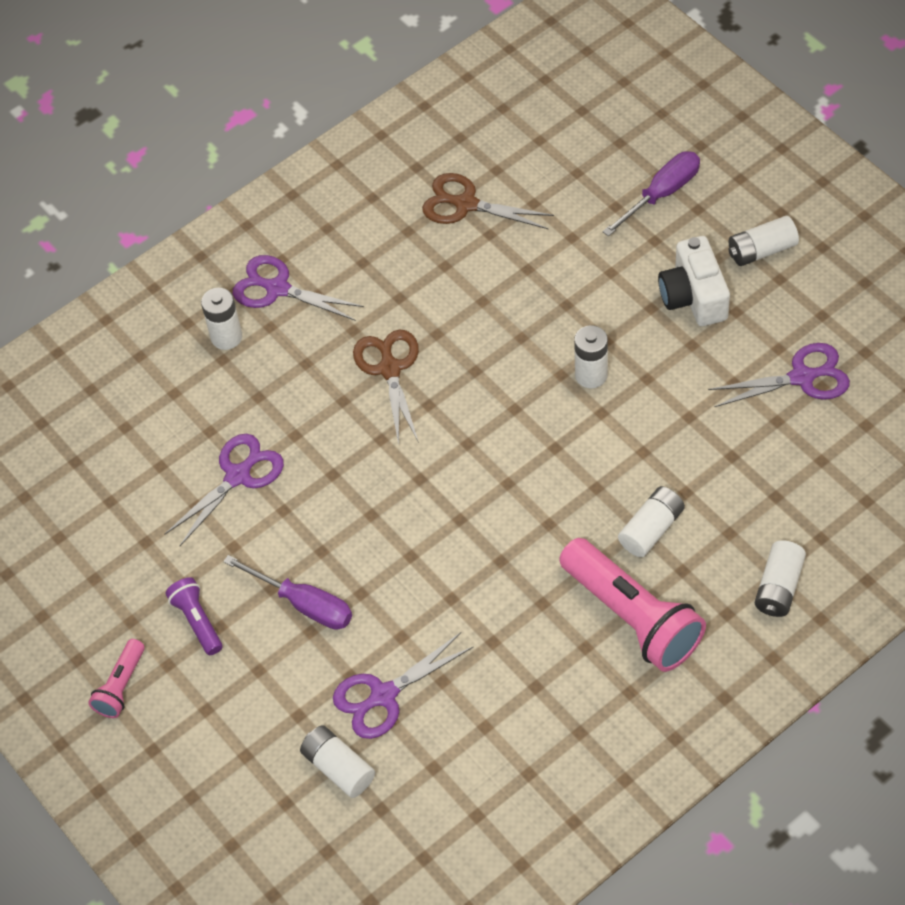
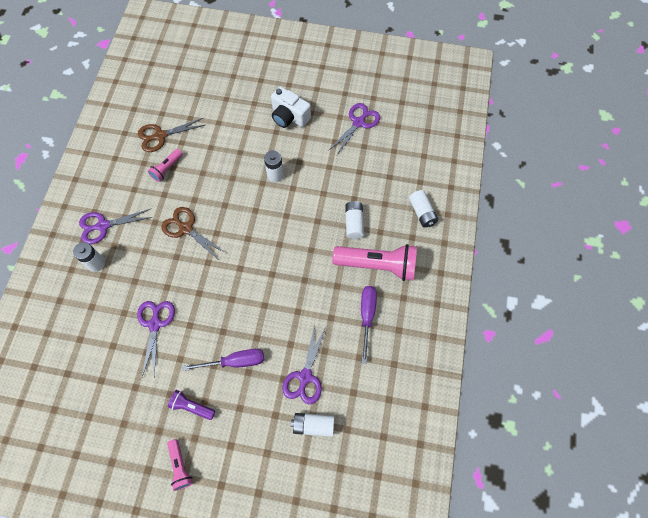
camera: 45 degrees left, 10 degrees up
purple screwdriver [602,151,700,236] -> purple screwdriver moved to [361,286,377,364]
white battery [729,216,799,266] -> none
none -> pink flashlight [148,149,183,182]

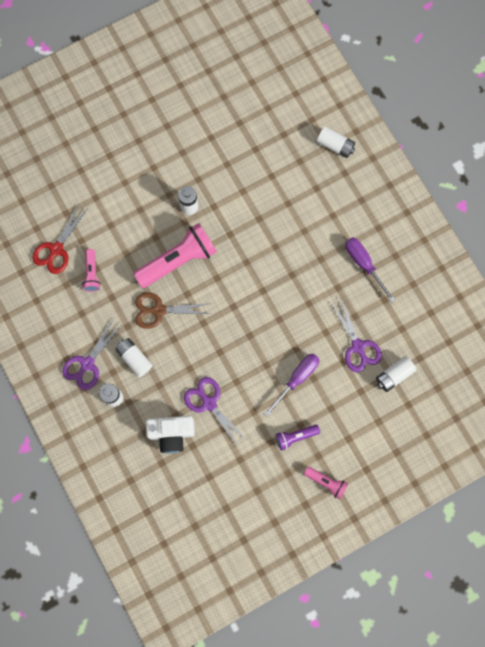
camera: 40 degrees left, 10 degrees up
brown scissors [138,118,205,152] -> red scissors [32,205,88,274]
white camera [271,86,311,128] -> white camera moved to [146,416,195,453]
purple scissors [328,103,380,156] -> none
pink flashlight [332,244,417,281] -> pink flashlight moved to [133,223,217,288]
white battery [345,201,364,239] -> white battery moved to [115,338,153,377]

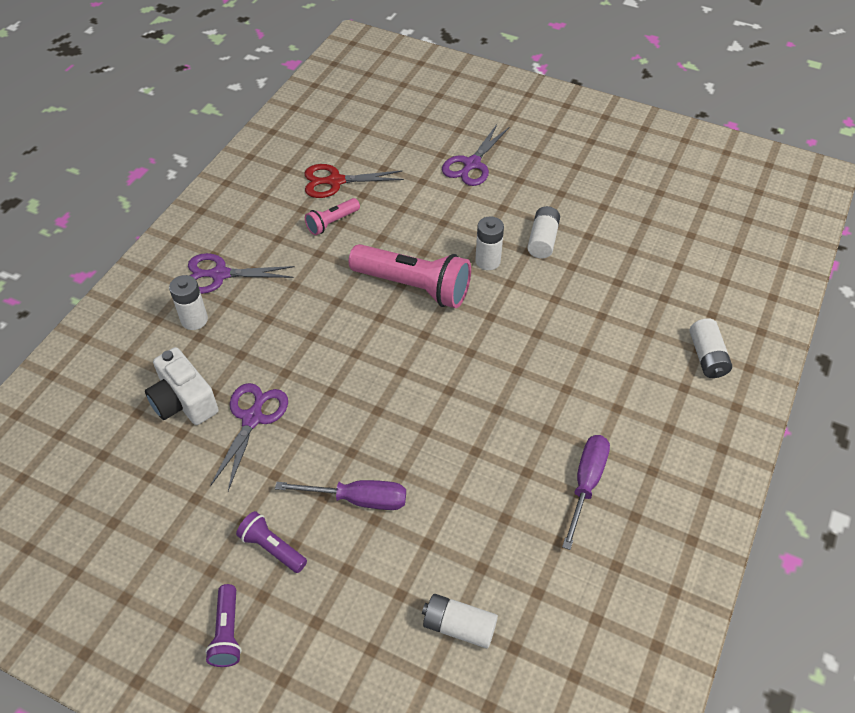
camera: 55 degrees right, 25 degrees down
white battery [115,338,153,377] -> white battery moved to [527,206,560,258]
brown scissors [135,292,211,329] -> none
pink flashlight [304,467,348,500] -> purple flashlight [205,584,242,667]
purple scissors [331,299,382,372] -> purple scissors moved to [442,124,509,186]

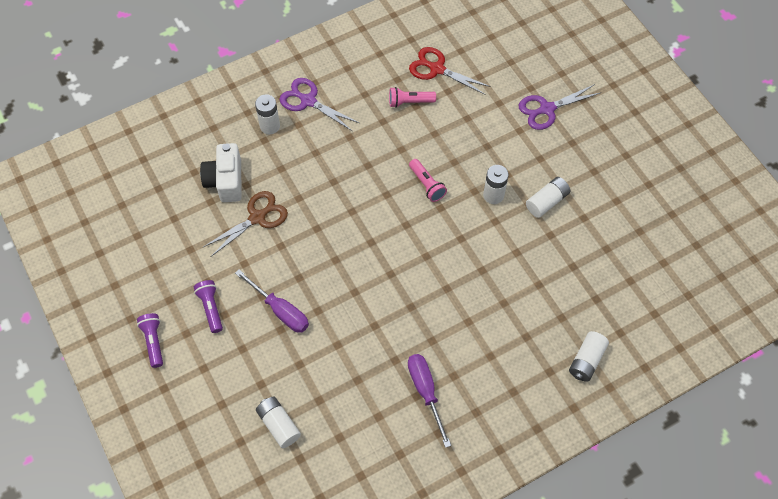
camera: 35 degrees right, 10 degrees up
purple flashlight [205,584,242,667] -> purple flashlight turned 135 degrees clockwise [137,313,163,368]
purple scissors [210,383,288,491] -> brown scissors [203,191,288,257]
pink flashlight [349,244,471,308] -> pink flashlight [409,159,447,202], size x0.50
purple screwdriver [562,435,610,550] -> purple screwdriver turned 75 degrees counterclockwise [408,354,451,448]

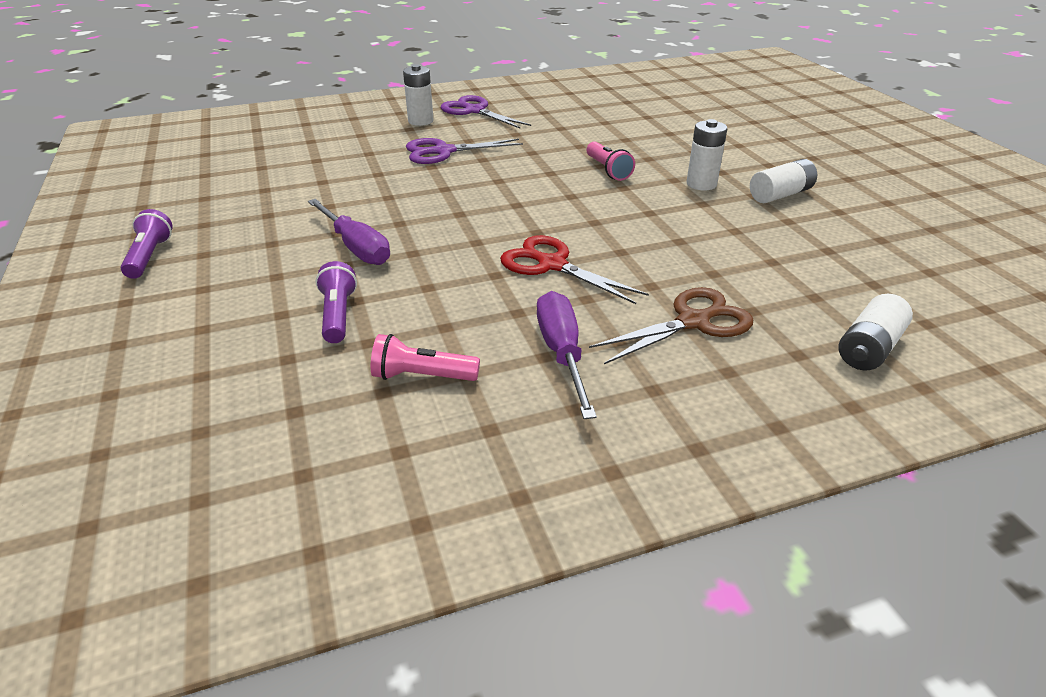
camera: 10 degrees right, 25 degrees down
purple flashlight [194,280,223,333] -> purple flashlight moved to [316,261,357,343]
white camera [200,143,242,202] -> none
brown scissors [203,191,288,257] -> brown scissors moved to [589,287,753,364]
white battery [256,397,301,448] -> none
pink flashlight [389,87,436,108] -> pink flashlight moved to [371,334,480,381]
red scissors [409,47,491,95] -> red scissors moved to [500,235,649,304]
purple scissors [519,84,600,130] -> purple scissors moved to [406,138,523,164]

